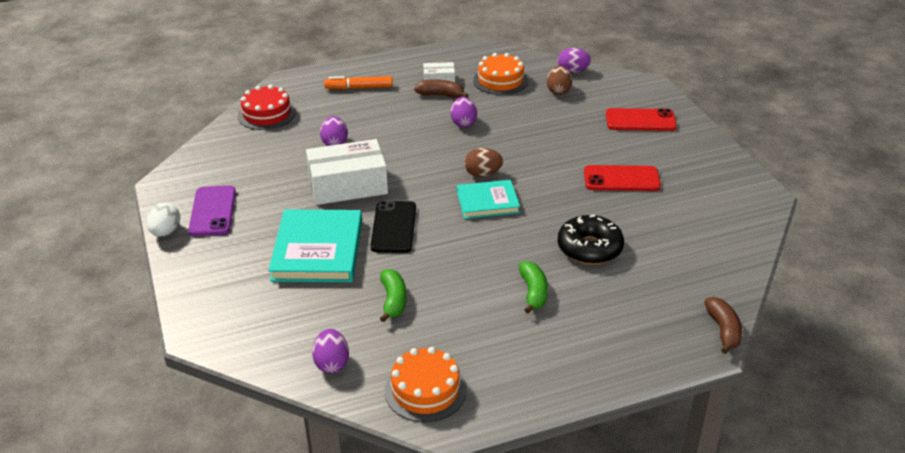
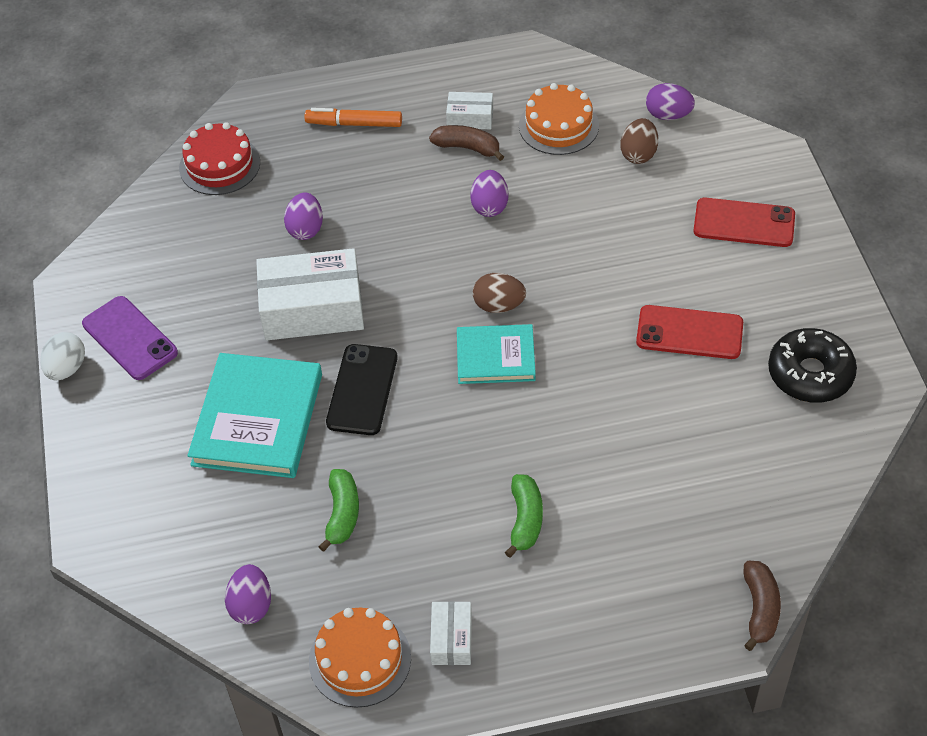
camera: 10 degrees right, 15 degrees up
purple phone [188,185,236,236] -> purple phone turned 45 degrees counterclockwise [82,296,178,380]
black donut [558,215,624,265] -> black donut moved to [768,328,857,403]
none -> white box [430,602,472,665]

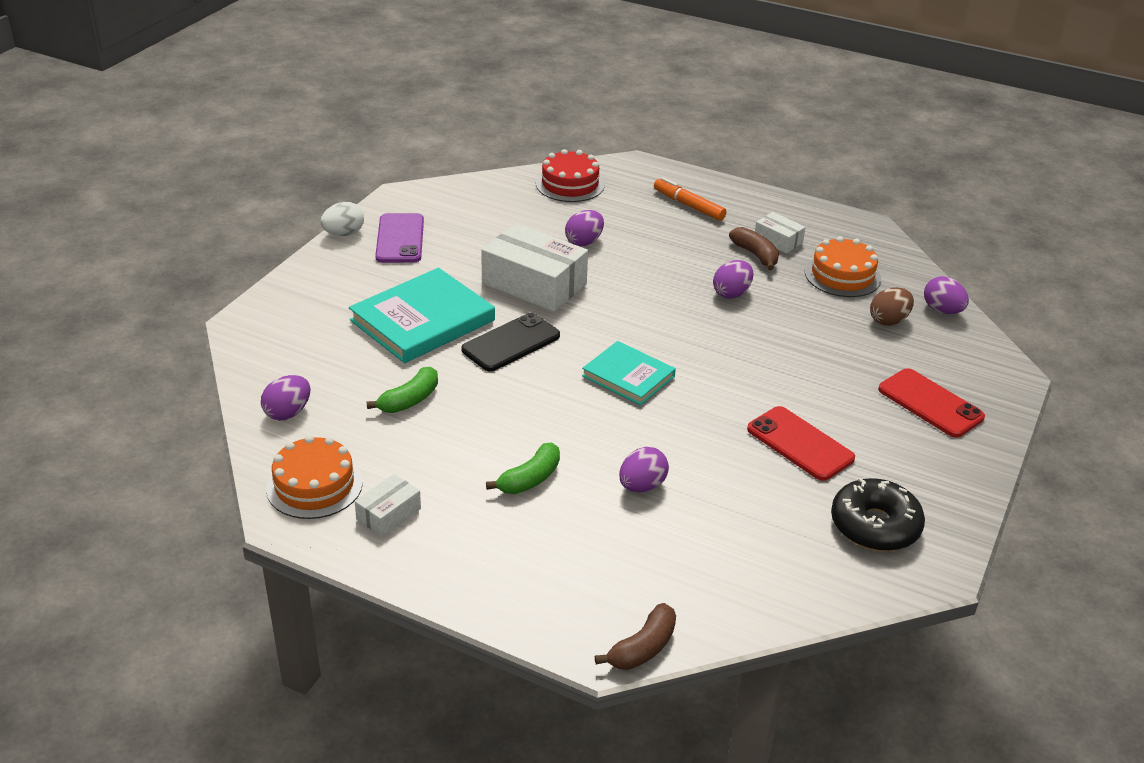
camera: 35 degrees right, 15 degrees down
brown egg [473,273,526,313] -> none
none -> purple egg [619,447,669,492]

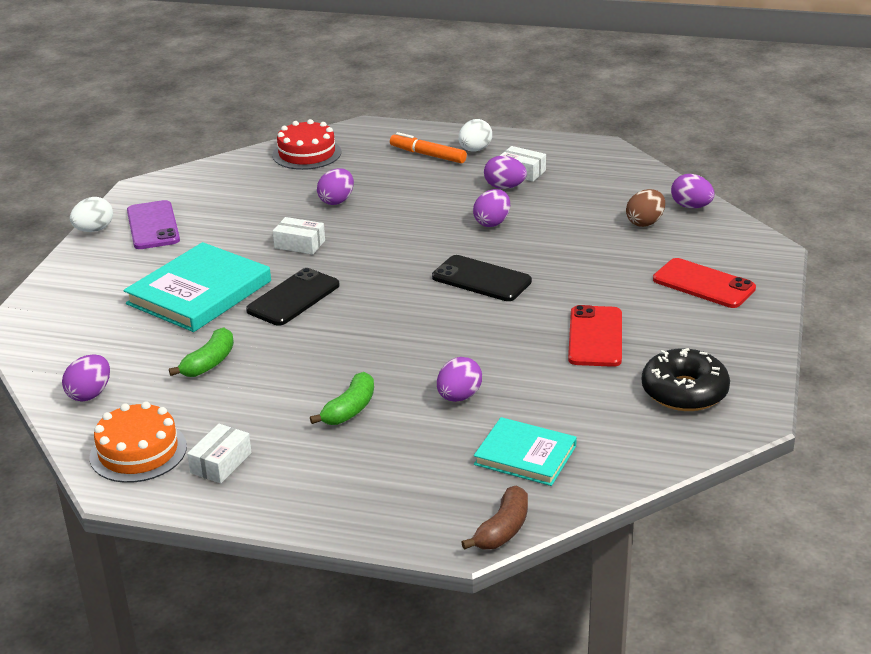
camera: 10 degrees left, 5 degrees down
white box [481,223,588,312] -> white box [273,217,325,255], size x0.49
turquoise book [582,341,676,405] -> turquoise book moved to [474,417,577,486]
brown banana [729,227,779,270] -> purple egg [484,156,527,189]
red phone [747,406,855,481] -> red phone turned 60 degrees clockwise [568,305,622,367]
orange cake [805,236,881,297] -> none
none -> black phone [432,255,532,301]
none -> white egg [458,119,492,152]

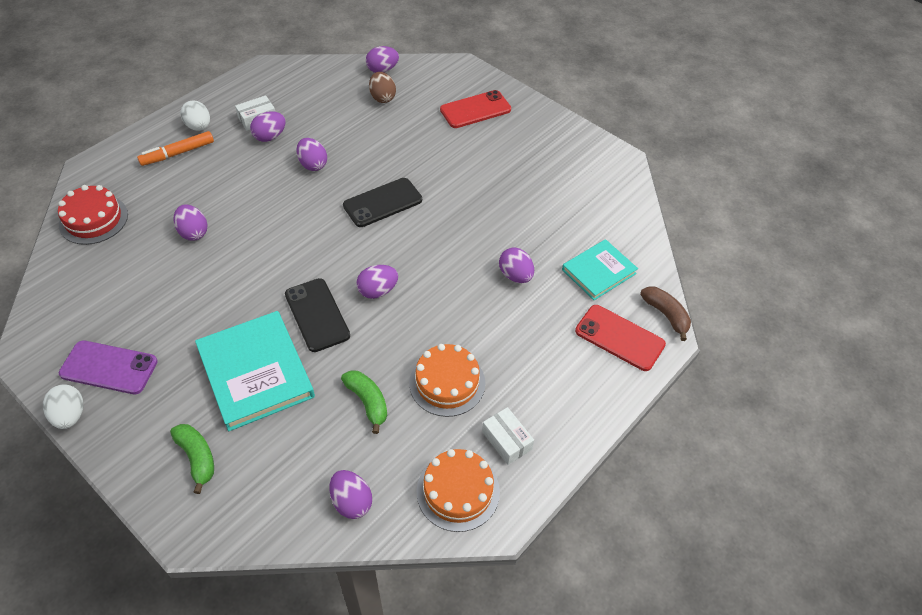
camera: 65 degrees left, 20 degrees up
white box [273,217,325,255] -> none
green banana [310,372,374,425] -> green banana moved to [170,424,214,494]
red phone [568,305,622,367] -> red phone moved to [575,305,666,371]
black donut [642,348,730,411] -> none
none -> purple egg [356,265,398,299]
none -> orange cake [409,344,485,417]

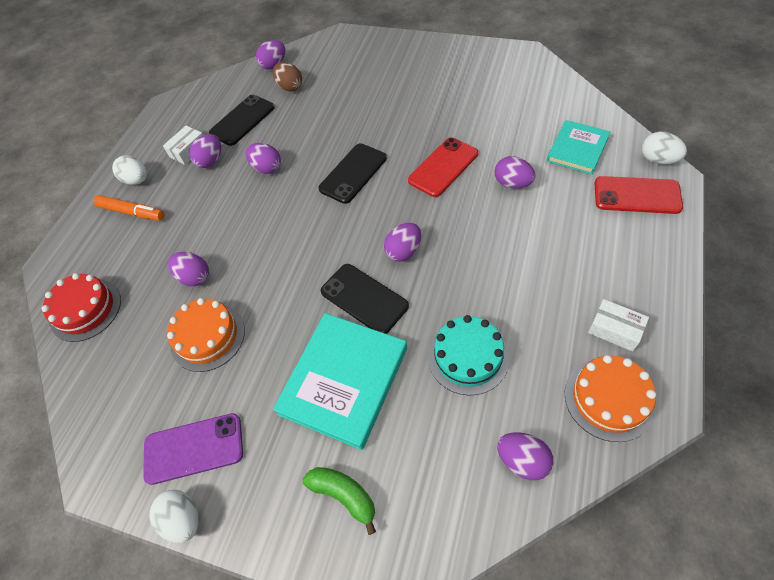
camera: 15 degrees left, 5 degrees up
orange marker [137,131,214,166] -> orange marker turned 105 degrees counterclockwise [93,195,165,221]
turquoise book [195,311,315,431] -> turquoise book turned 75 degrees clockwise [273,313,407,450]
green banana [341,371,387,434] -> turquoise cake [428,315,509,396]
orange cake [409,344,485,417] -> orange cake moved to [167,298,245,372]
red phone [440,90,511,128] -> red phone moved to [408,137,478,197]
brown banana [640,287,691,341] -> white egg [642,132,687,164]
none -> black phone [209,95,275,146]

